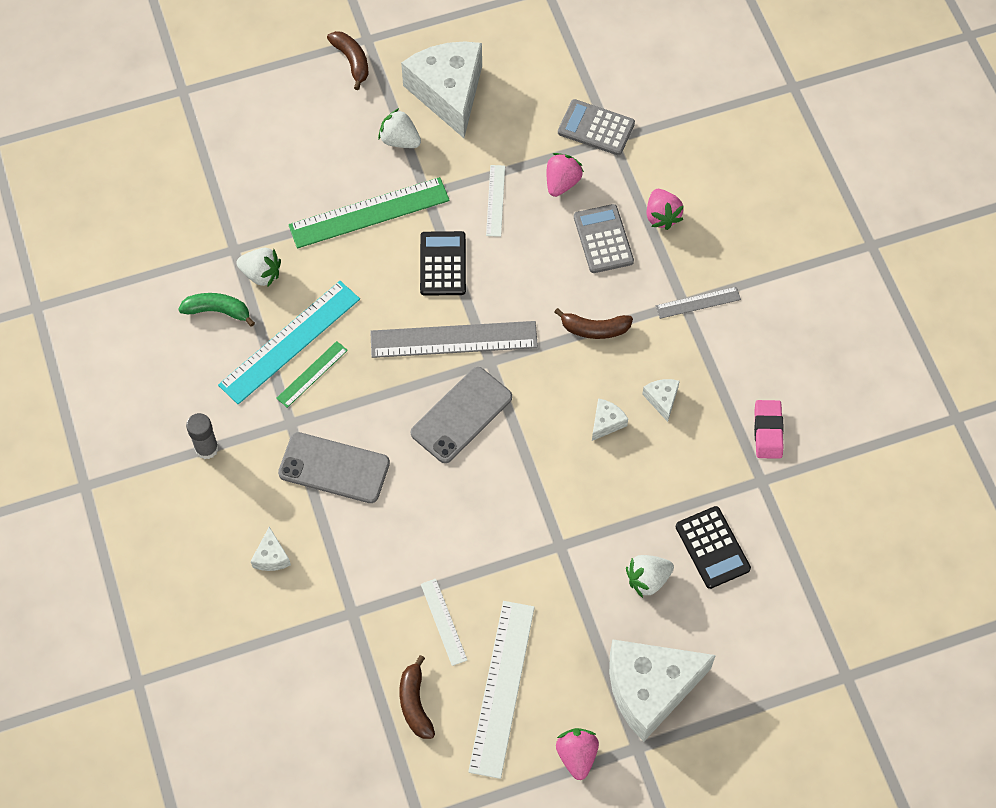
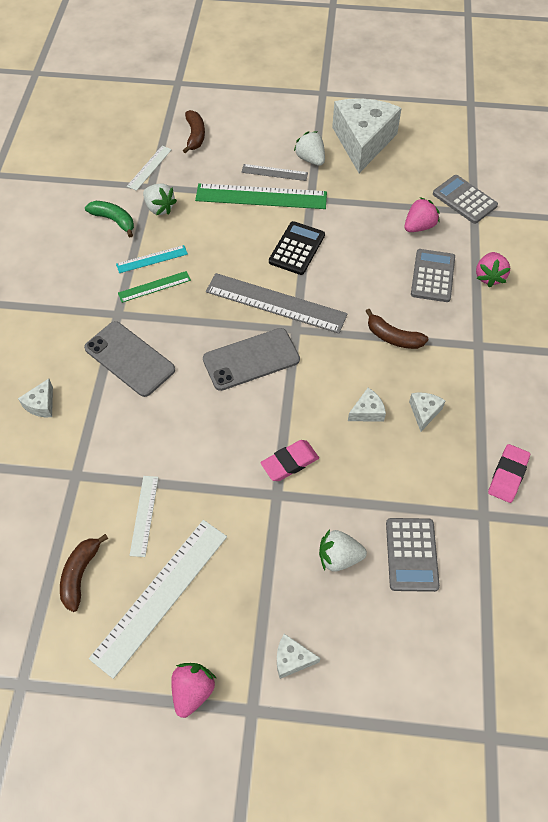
camera: 25 degrees right, 5 degrees down
grey glue stick [186,413,219,459] -> none
turquoise ruler [218,281,360,404] -> turquoise ruler [116,245,188,273], size x0.52
brown banana [327,31,369,90] -> brown banana moved to [183,110,205,154]
white ruler [486,165,505,237] -> white ruler moved to [127,146,172,191]
white cheese [609,639,716,742] -> white cheese [277,634,320,679], size x0.41
grey ruler [656,287,741,319] -> grey ruler moved to [241,164,308,181]
black calculator [676,506,751,589] -> grey calculator [386,518,440,592]
none -> pink eraser [260,440,319,481]

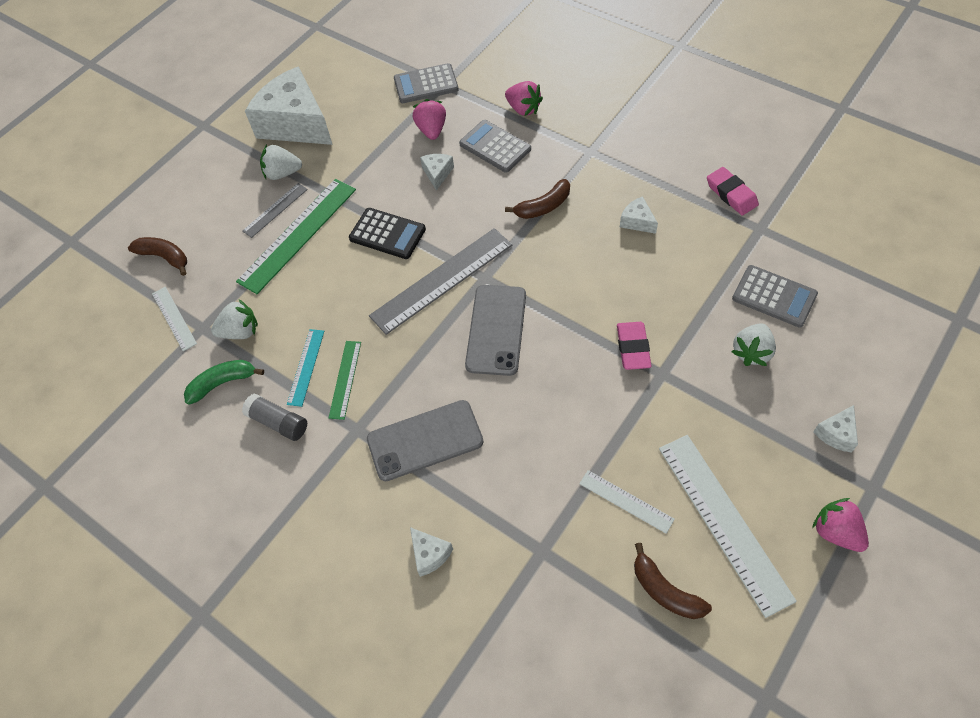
camera: 55 degrees left, 0 degrees up
black calculator [269,221,325,275] -> black calculator turned 150 degrees clockwise [349,208,426,259]
white cheese [348,388,386,421] -> white cheese moved to [420,154,454,191]
none -> grey glue stick [242,393,307,441]

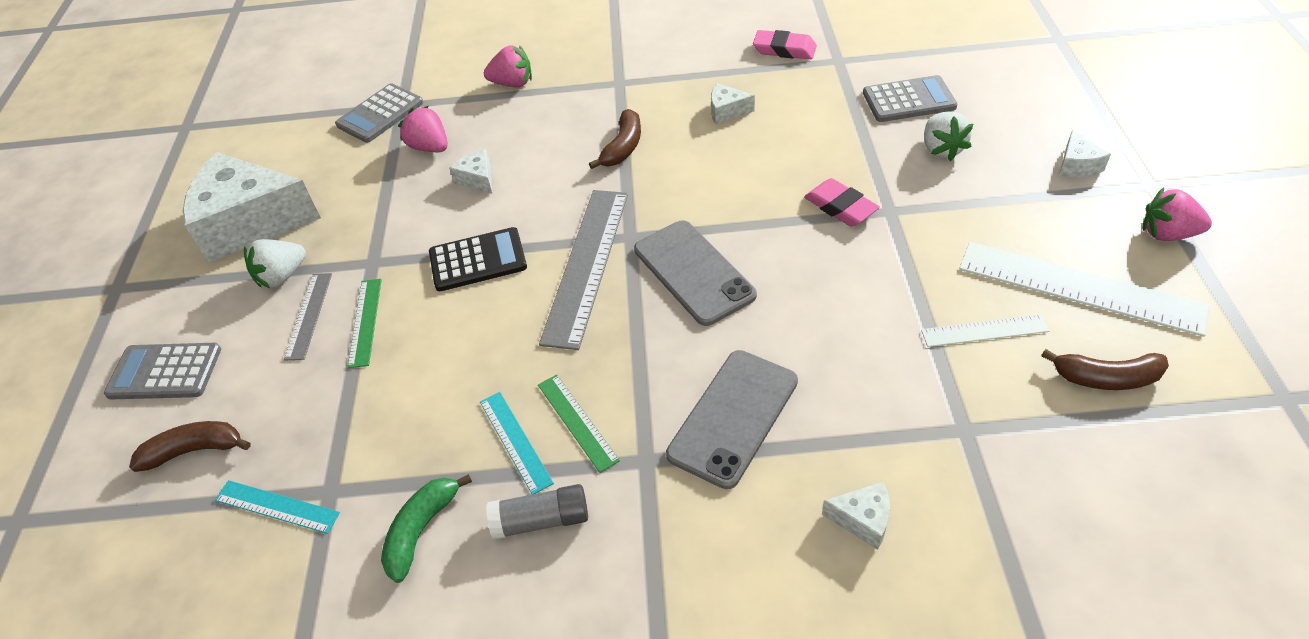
camera: 40 degrees left, 10 degrees down
white ruler [152,287,197,351] -> turquoise ruler [215,480,340,534]
white strawberry [211,299,258,339] -> none
green ruler [236,179,356,294] -> green ruler [348,279,382,368], size x0.52
grey calculator [459,120,531,173] -> grey calculator moved to [104,343,221,399]

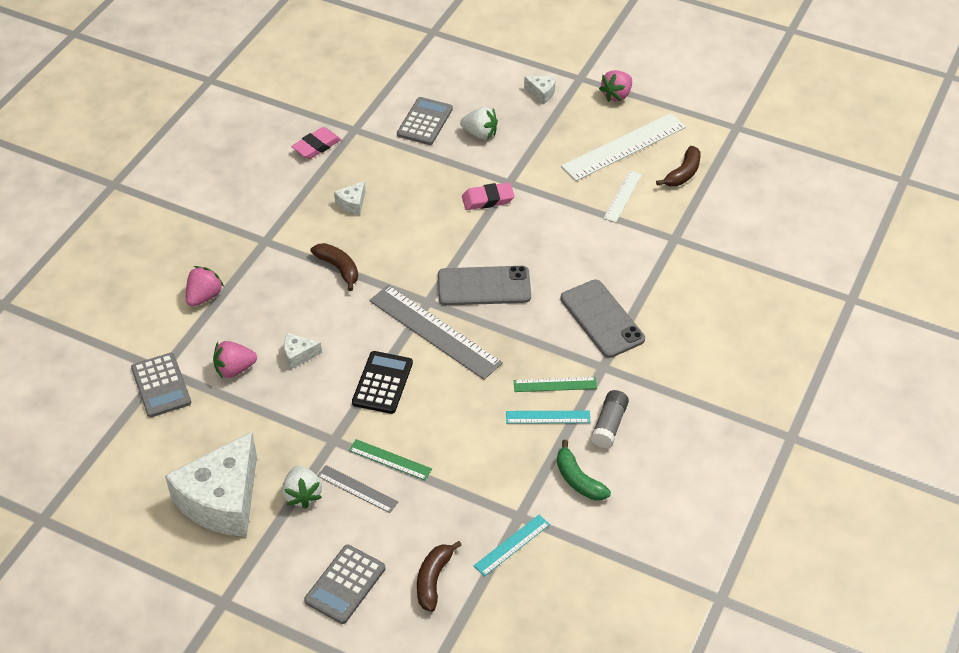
camera: 65 degrees left, 0 degrees up
white cheese [822,482,890,550] -> none

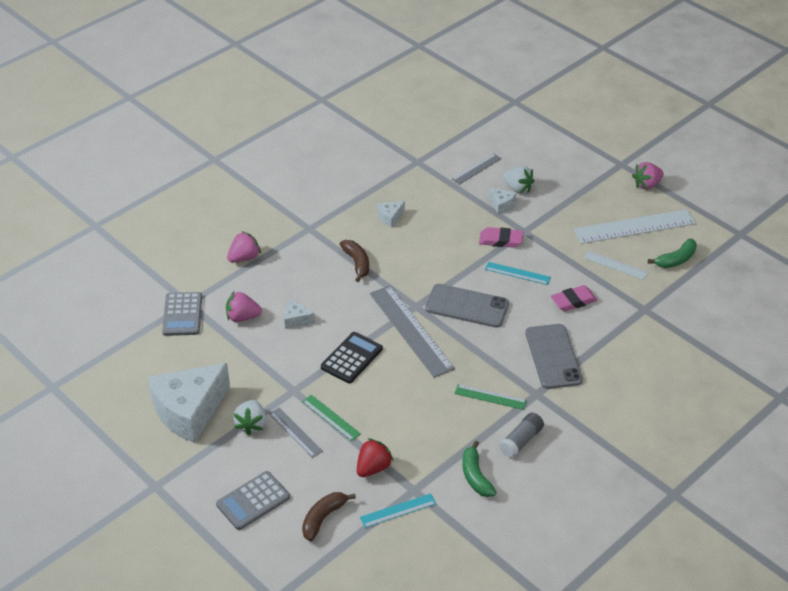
camera: 20 degrees right, 5 degrees down
pink eraser [291,127,341,159] -> pink eraser moved to [551,285,598,312]
grey calculator [397,97,453,145] -> grey ruler [452,154,502,184]
turquoise ruler [506,411,591,424] -> turquoise ruler moved to [485,262,551,285]
white cheese [524,76,556,104] -> white cheese moved to [489,187,516,214]
white ruler [603,171,642,222] -> white ruler turned 75 degrees clockwise [584,251,648,280]
brown banana [656,146,701,186] -> green banana [648,238,697,268]
none -> red strawberry [357,438,393,477]

